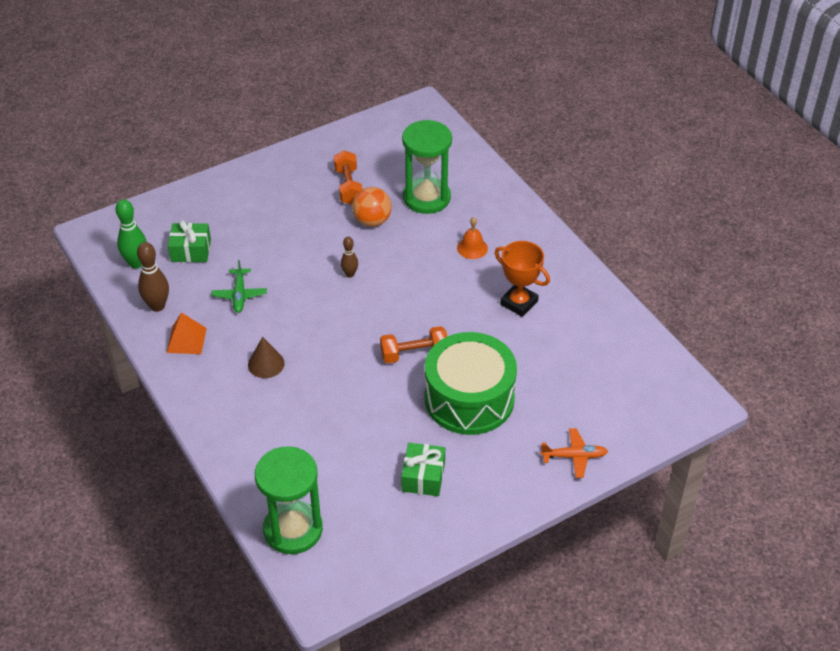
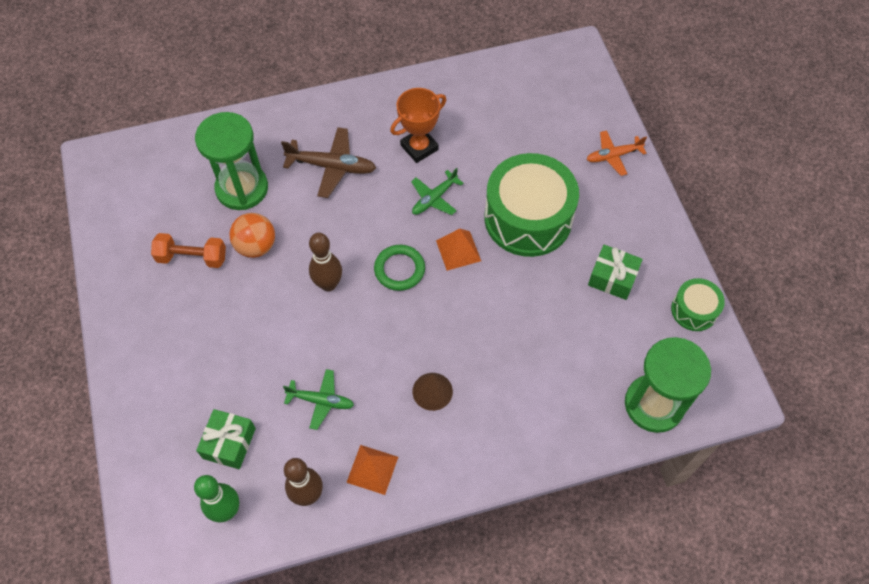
camera: 75 degrees left, 15 degrees up
brown bowling pin [341,237,358,277] -> brown bowling pin [309,233,342,291], size x1.67
orange dumbbell [380,326,447,364] -> orange pyramid [436,229,481,271]
orange bell [457,217,488,259] -> brown plane [281,127,376,198]
orange plane [540,428,608,478] -> orange plane turned 120 degrees counterclockwise [587,130,647,176]
none -> green ring [374,245,425,291]
none -> green plane [411,168,463,215]
none -> green drum [671,278,725,331]

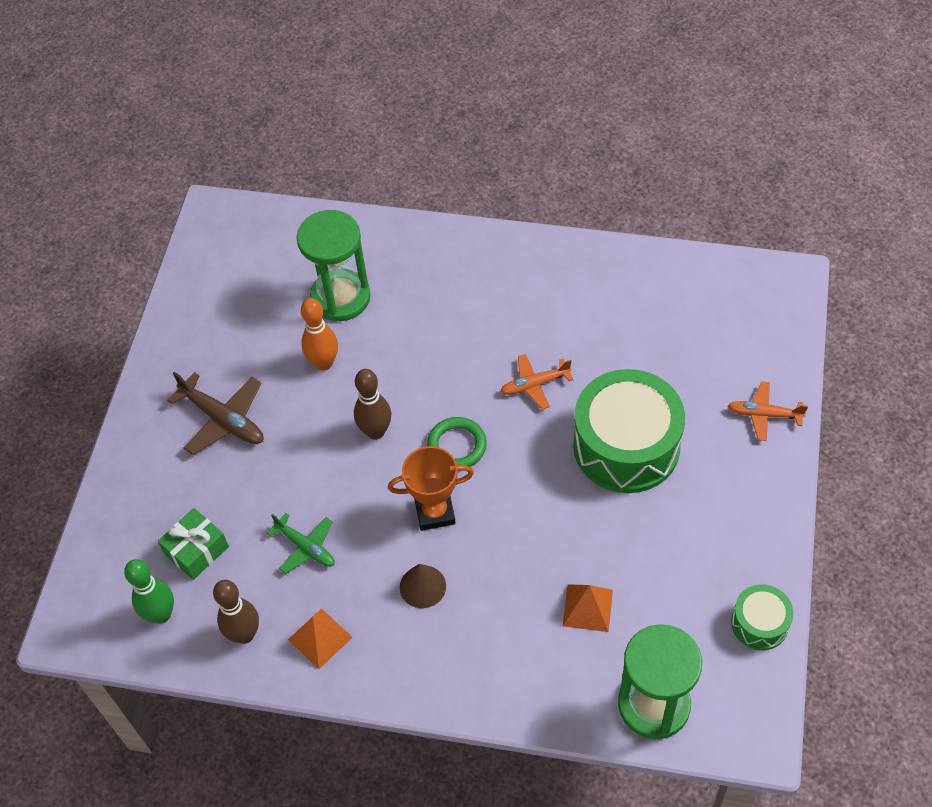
camera: 30 degrees right, 5 degrees down
orange dumbbell [151,233,226,268] -> none
orange ball [229,213,275,258] -> orange bowling pin [301,298,338,371]
brown plane [281,127,376,198] -> brown plane moved to [167,372,264,455]
orange trophy [390,88,446,163] -> orange trophy moved to [388,446,474,531]
green plane [411,168,463,215] -> orange plane [500,354,573,410]
orange pyramid [436,229,481,271] -> orange pyramid moved to [563,584,613,632]
green gift [588,245,643,300] -> none

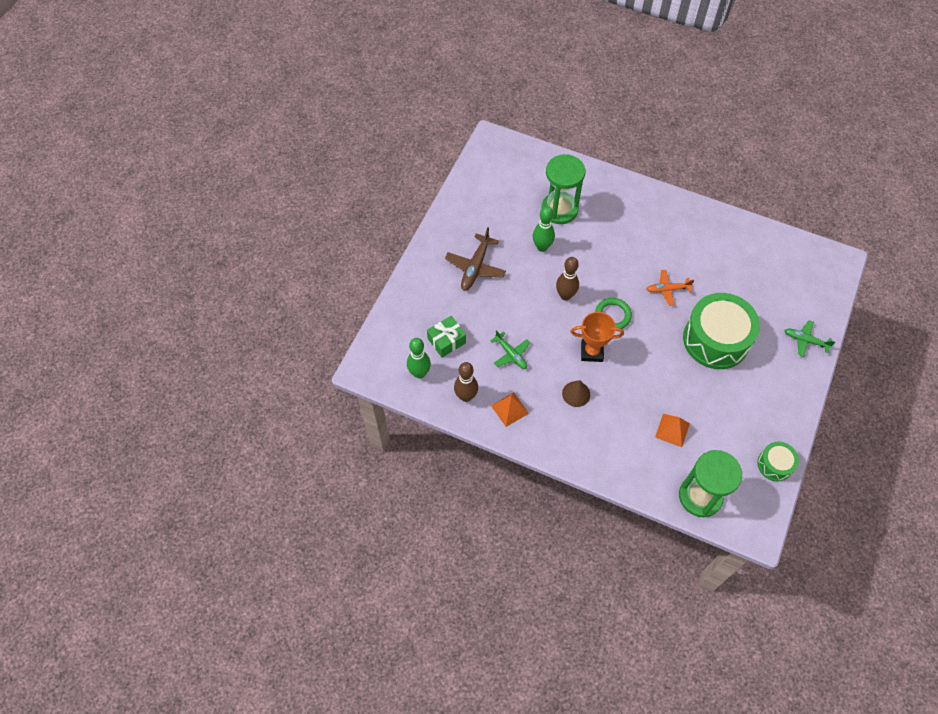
camera: 10 degrees right, 5 degrees up
brown plane [167,372,264,455] -> brown plane turned 60 degrees clockwise [445,228,506,291]
orange bowling pin [301,298,338,371] -> green bowling pin [533,206,555,252]
orange plane [728,381,808,441] -> green plane [784,320,835,357]

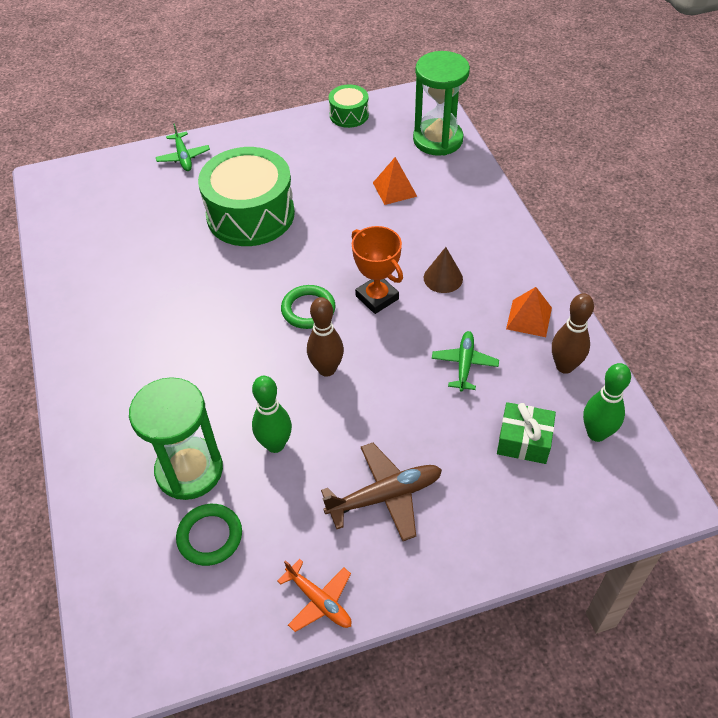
camera: 130 degrees left, 10 degrees down
orange plane [647,270,694,306] -> orange plane moved to [277,559,352,632]
none -> green ring [176,504,242,566]

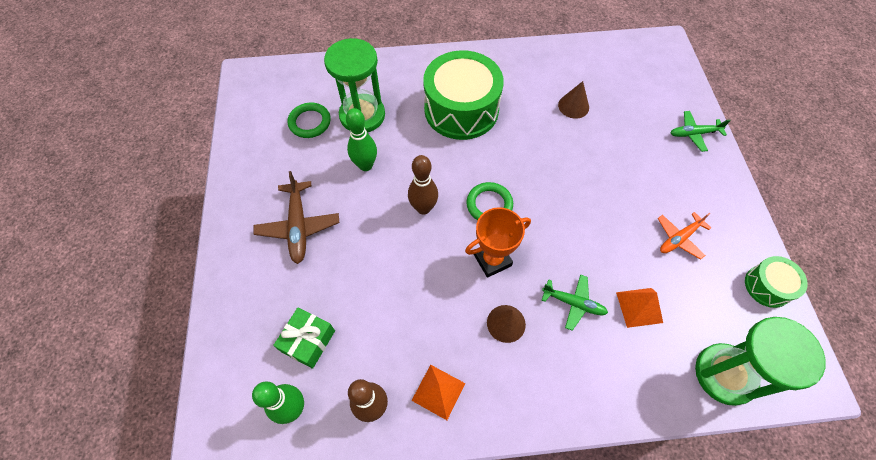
camera: 100 degrees right, 10 degrees up
green drum [198,147,295,246] -> green drum moved to [423,50,504,140]
orange plane [277,559,352,632] -> orange plane moved to [658,212,711,260]
green plane [432,331,499,392] -> green plane moved to [542,274,608,331]
none -> brown cone [558,81,589,119]

